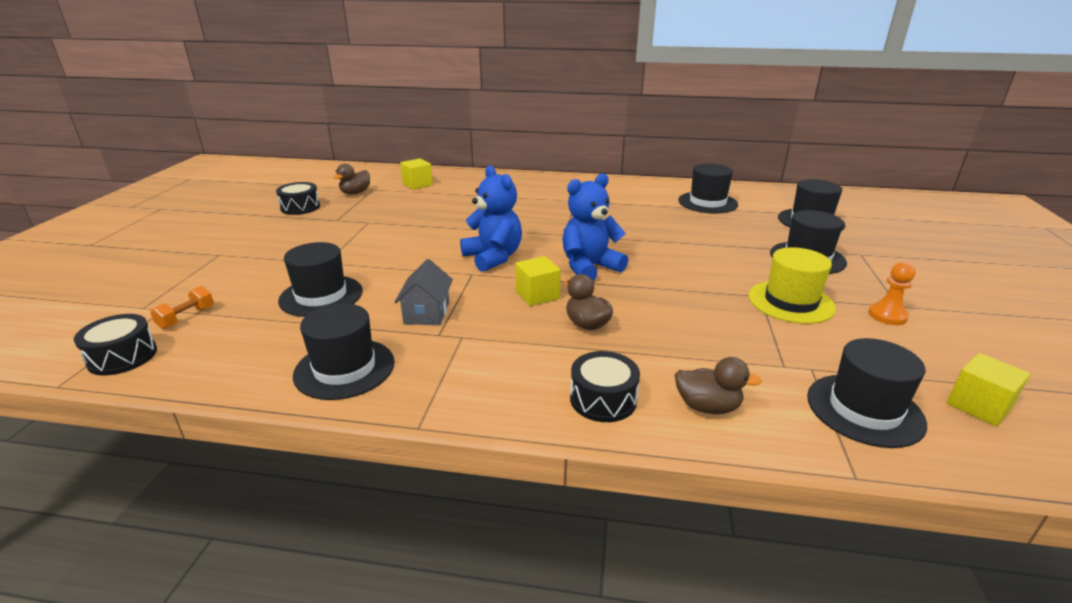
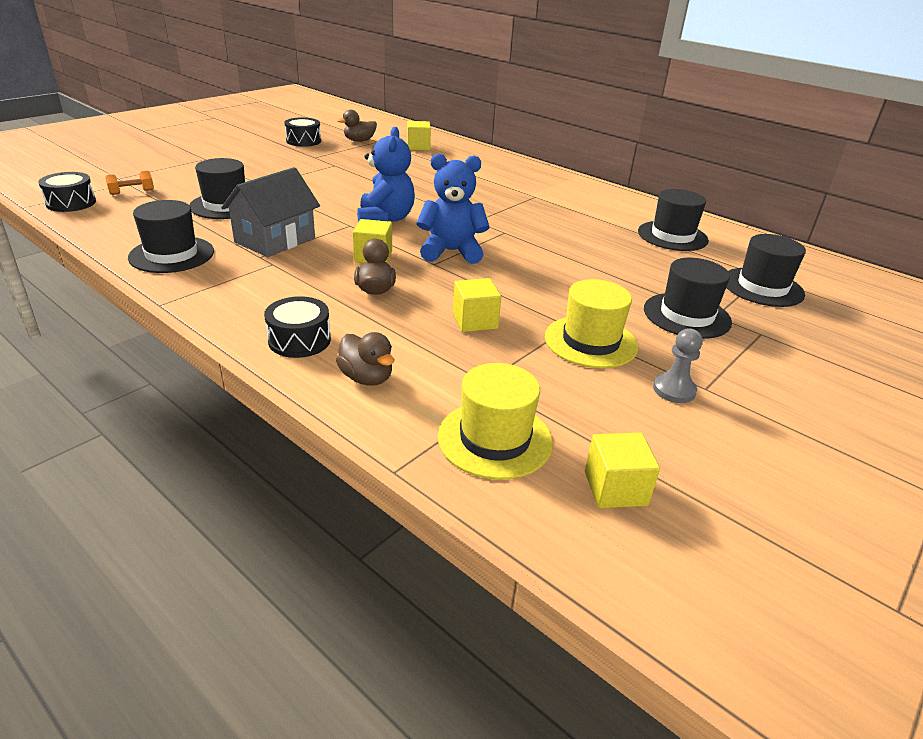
camera: 30 degrees right, 5 degrees up
grey house [394,259,453,325] -> grey house [221,167,320,257], size x1.53
black hat [807,338,927,448] -> yellow hat [438,363,553,480]
orange pawn [868,262,916,325] -> grey pawn [653,329,703,403]
none -> yellow cube [453,278,501,332]

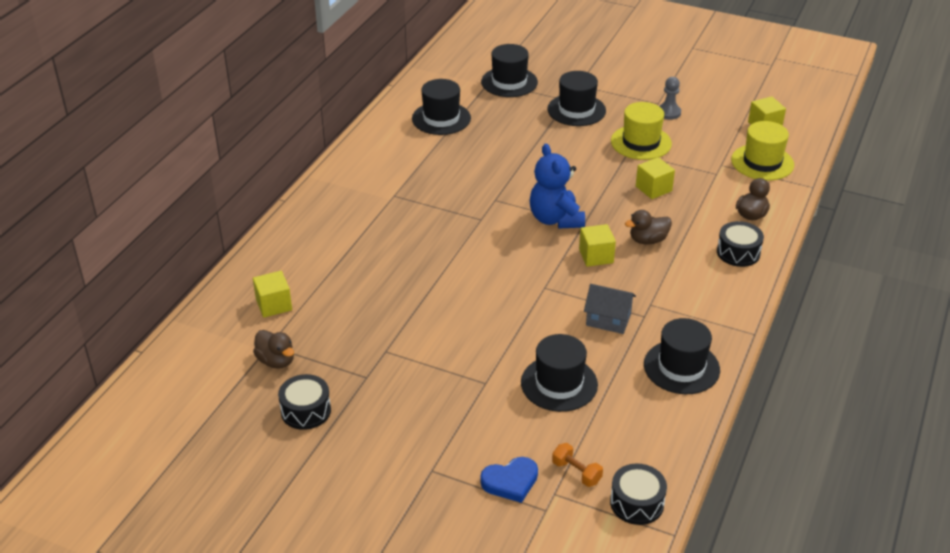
camera: 105 degrees left, 5 degrees up
grey house [221,167,320,257] -> grey house [584,284,636,334], size x0.65
blue teddy bear [357,127,415,222] -> none
none -> blue heart [480,457,538,503]

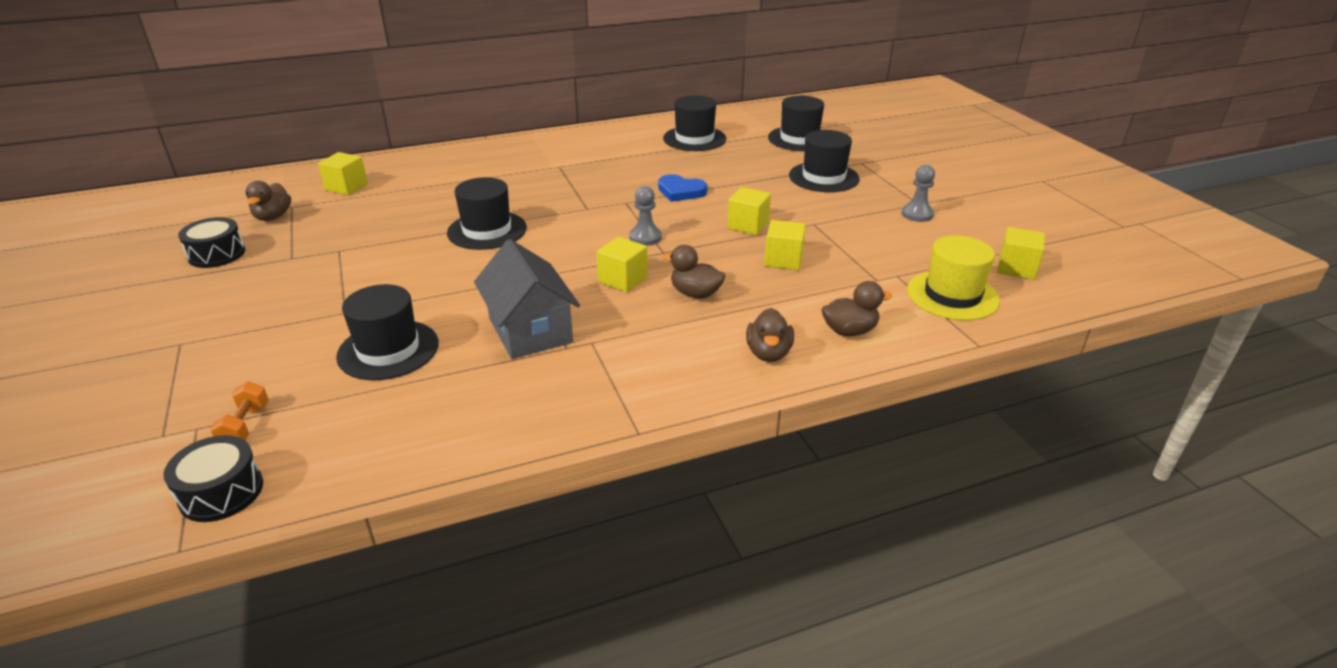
camera: 45 degrees right, 5 degrees down
blue heart [480,457,538,503] -> blue heart moved to [658,174,708,202]
blue teddy bear [530,144,585,228] -> grey pawn [629,186,662,246]
grey house [584,284,636,334] -> grey house [474,239,580,359], size x1.53
yellow hat [611,102,672,160] -> none
black hat [644,318,720,394] -> black hat moved to [447,177,527,250]
black drum [717,221,764,267] -> brown duck [746,308,794,362]
none -> yellow cube [727,187,771,235]

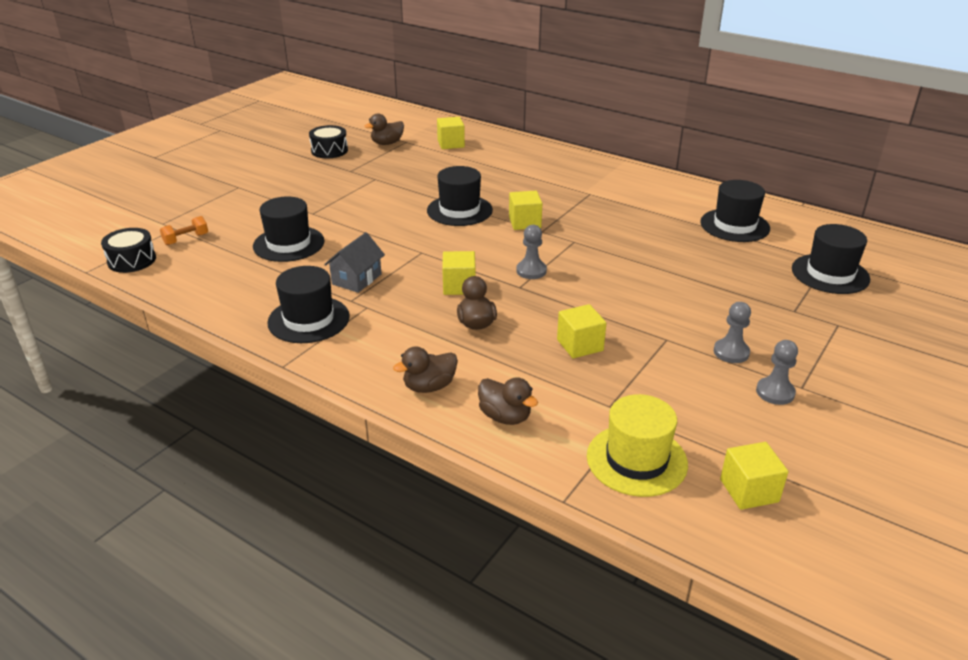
camera: 55 degrees right, 0 degrees up
grey house [474,239,580,359] -> grey house [324,232,385,293], size x0.65
blue heart [658,174,708,202] -> none
yellow cube [727,187,771,235] -> yellow cube moved to [509,191,542,230]
black hat [789,130,859,192] -> black hat moved to [267,266,350,343]
none -> grey pawn [714,302,751,363]

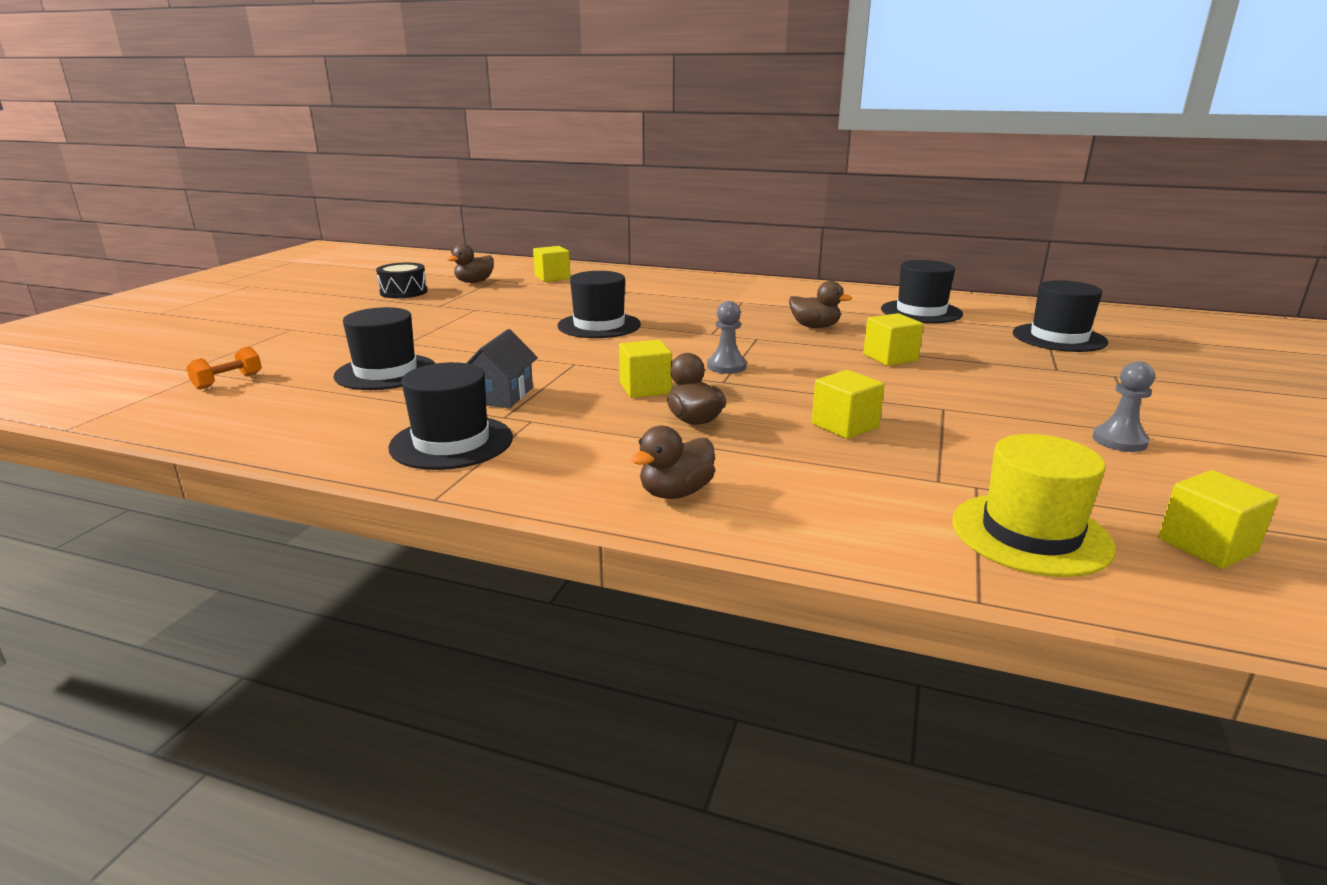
camera: 15 degrees left, 10 degrees down
black drum [101,228,156,273] -> none
brown duck [478,377,538,425] -> brown duck moved to [789,281,852,328]
yellow cube [509,191,542,230] -> yellow cube moved to [863,313,924,366]
grey pawn [714,302,751,363] -> none

